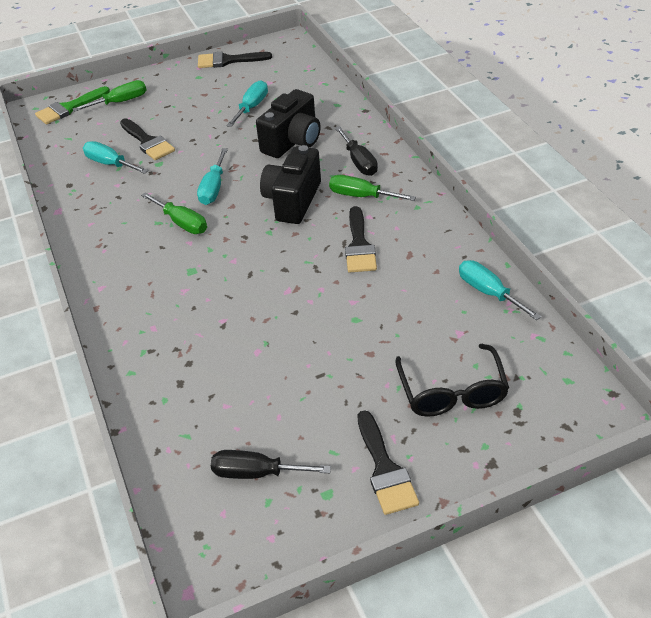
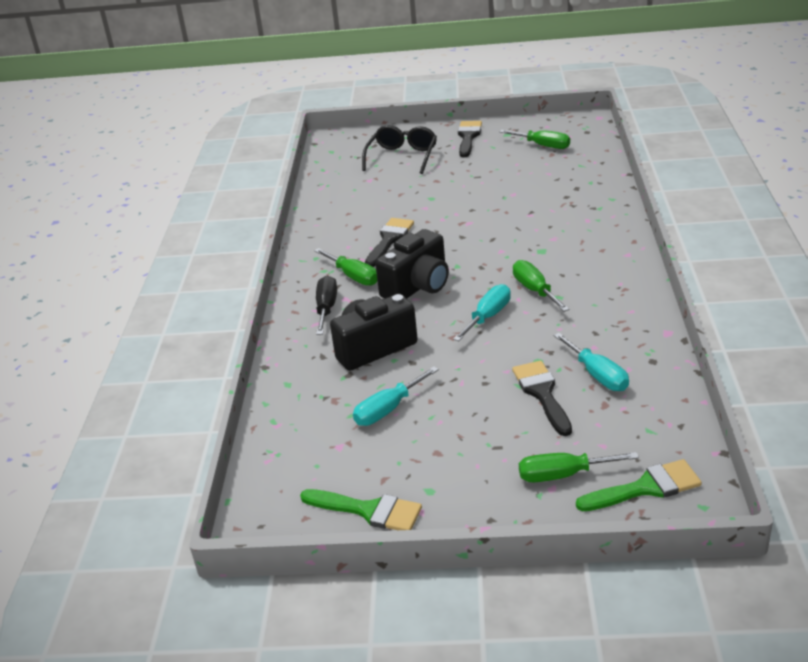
camera: 155 degrees left, 10 degrees down
black brush [198,52,272,68] -> green brush [300,489,422,530]
black screwdriver [211,450,331,479] -> green screwdriver [500,130,570,149]
turquoise screwdriver [459,260,541,320] -> none

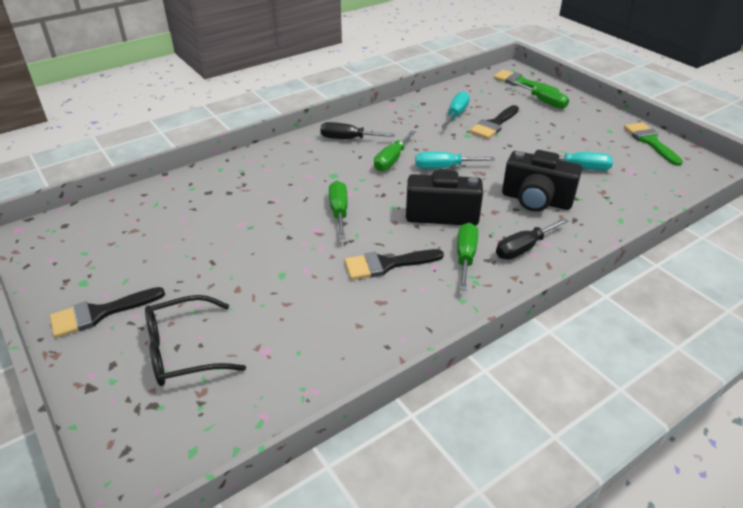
camera: 130 degrees left, 5 degrees up
green screwdriver [500,130,570,149] -> green screwdriver moved to [329,181,348,239]
none -> black screwdriver [320,122,395,139]

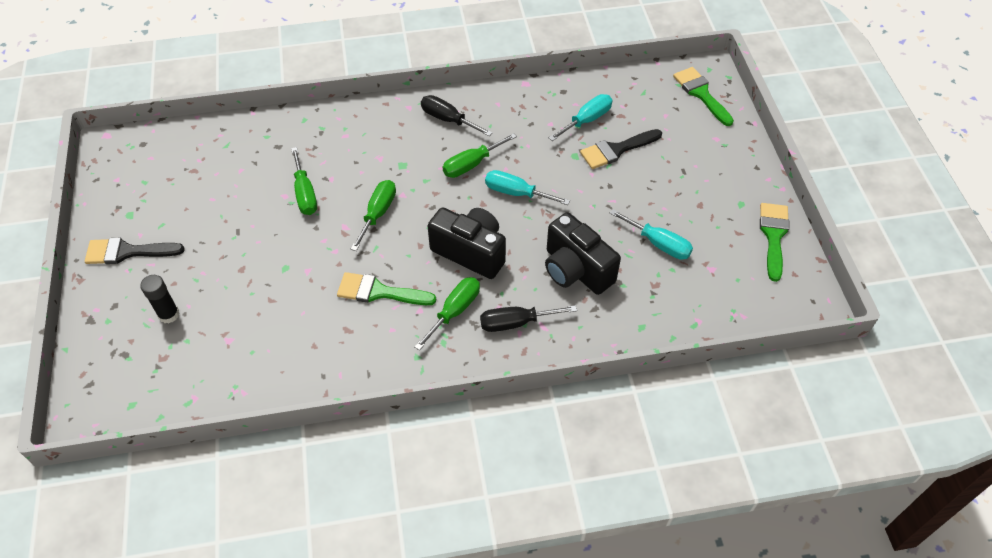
camera: 25 degrees right, 15 degrees up
black glasses [145,295,246,386] -> black glue stick [140,275,180,323]
black brush [344,249,444,280] -> green brush [337,272,436,305]
green screwdriver [510,80,569,109] -> green screwdriver moved to [291,147,317,215]

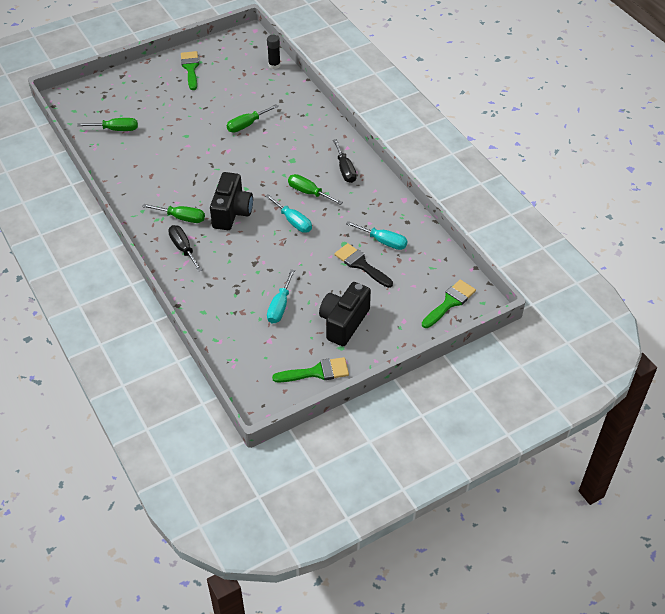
camera: 70 degrees right, 5 degrees down
black brush [85,238,185,264] -> none
black glue stick [140,275,180,323] -> black glue stick moved to [267,35,281,69]
green brush [337,272,436,305] -> green brush moved to [181,51,199,90]
green screwdriver [351,180,396,251] -> green screwdriver moved to [77,118,138,131]
black screwdriver [421,95,492,136] -> black screwdriver turned 150 degrees clockwise [333,139,357,183]
turquoise screwdriver [485,170,570,205] -> turquoise screwdriver turned 135 degrees clockwise [265,194,312,233]
black camera [545,212,621,295] -> black camera moved to [319,282,371,346]

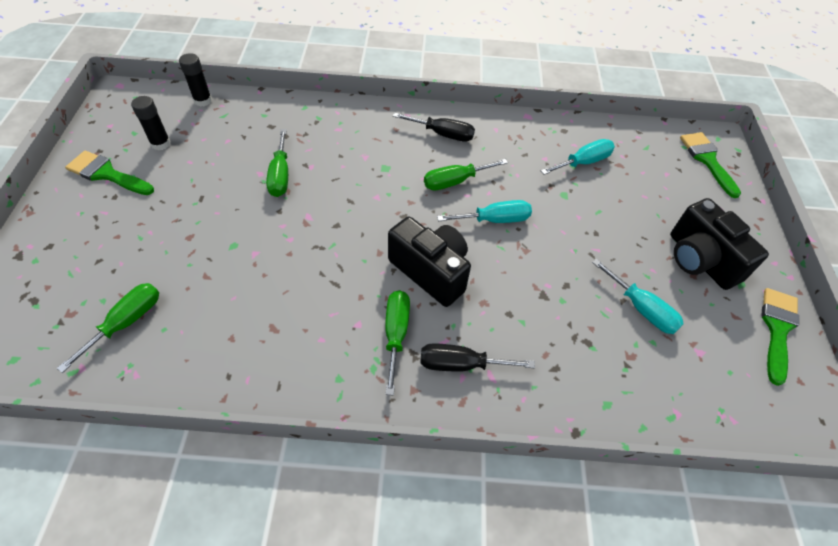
camera: 60 degrees left, 5 degrees up
green screwdriver [142,204,205,223] -> green screwdriver turned 45 degrees counterclockwise [385,290,410,395]
black brush [334,243,393,288] -> none
none -> black glue stick [131,96,171,150]

